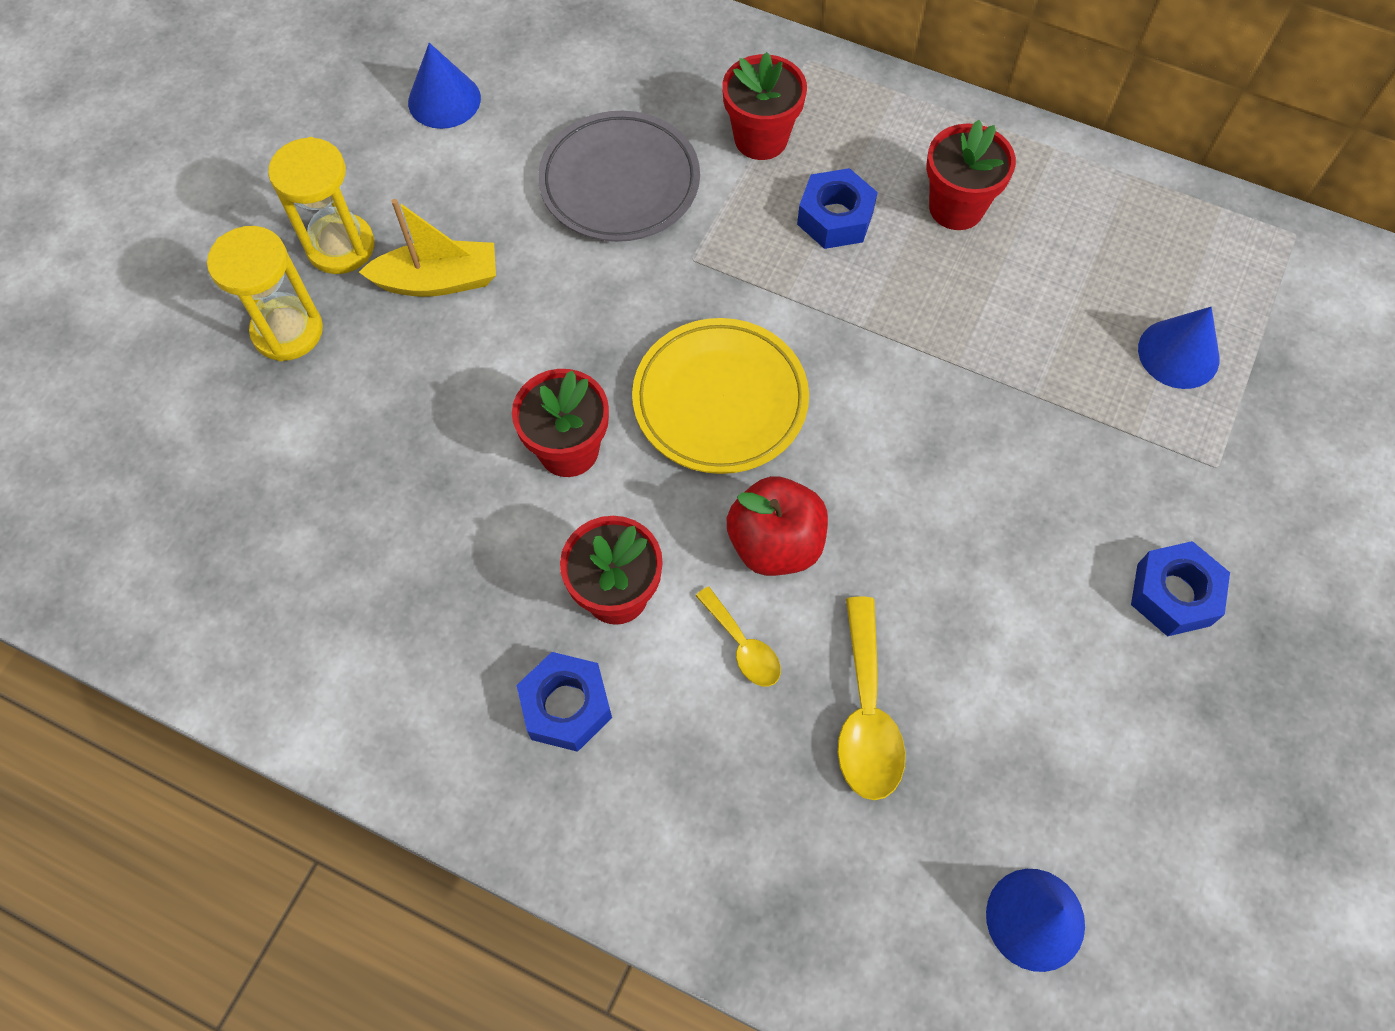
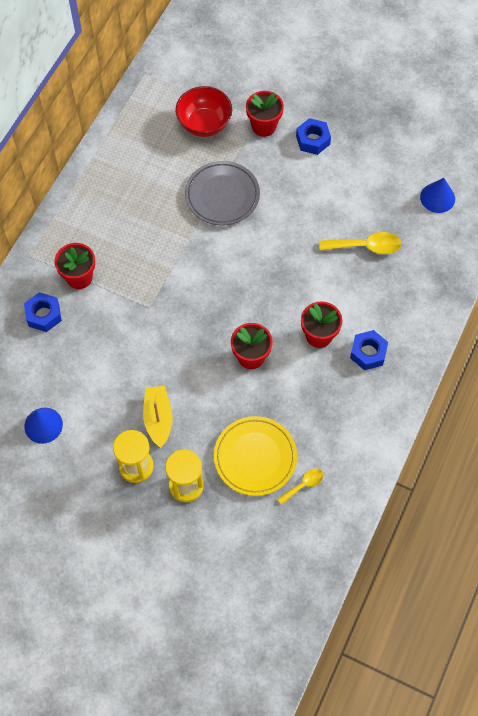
camera: 90 degrees left, 0 degrees up
grey plate [538,111,700,242] -> grey plate moved to [185,161,260,226]
yellow plate [632,318,809,474] -> yellow plate moved to [214,416,297,496]
yellow spoon [696,587,781,686] -> yellow spoon moved to [277,468,324,505]
red apple [727,476,828,576] -> none
blue nut [797,168,878,249] -> blue nut moved to [24,292,62,332]
red flower pot [926,120,1016,230] -> red flower pot moved to [246,91,284,137]
blue cone [1138,307,1219,389] -> red bowl [175,86,232,137]

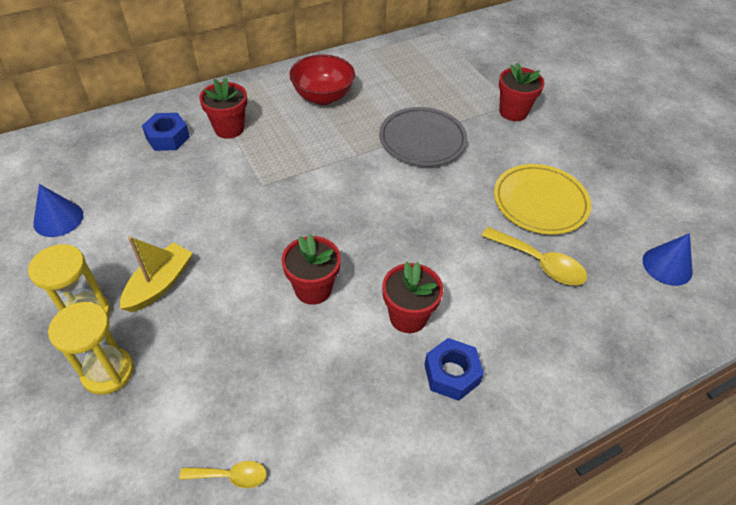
camera: 35 degrees right, 15 degrees down
red bowl [175,86,232,137] -> red bowl moved to [289,55,355,105]
yellow plate [214,416,297,496] -> yellow plate moved to [494,164,591,235]
blue nut [296,118,331,155] -> none

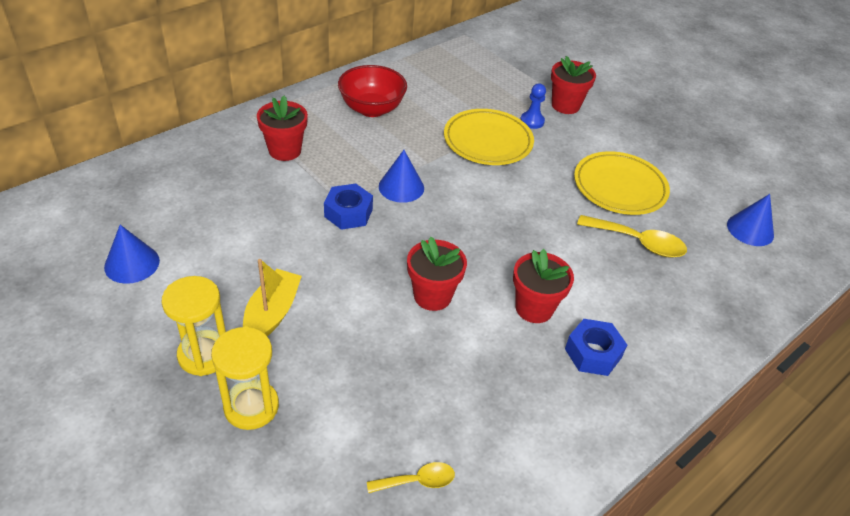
camera: 15 degrees left, 5 degrees down
blue nut [142,113,190,151] -> blue nut moved to [324,183,373,230]
grey plate [379,107,467,166] -> yellow plate [444,109,534,165]
none -> blue cone [379,150,424,203]
none -> blue pawn [520,84,546,129]

